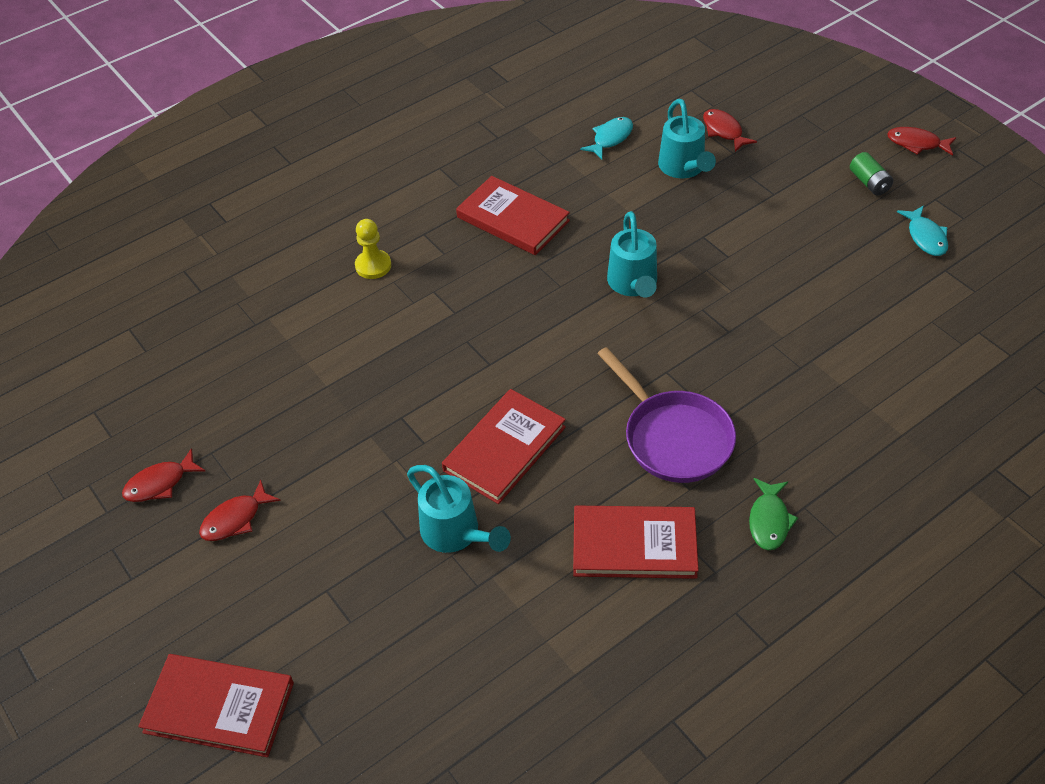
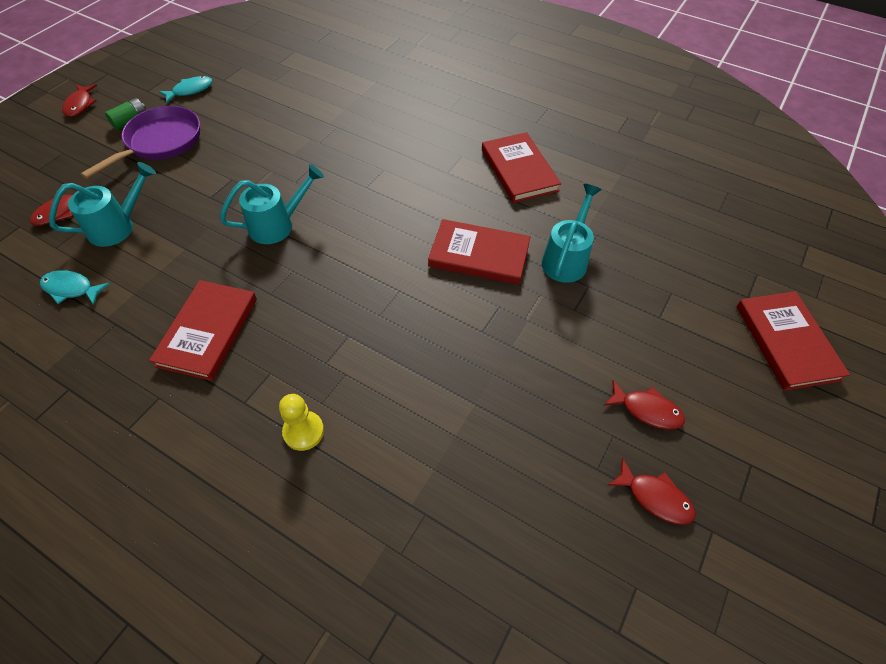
camera: 115 degrees left, 5 degrees up
purple pan [597,347,736,483] -> purple pan moved to [81,106,200,179]
green fish [749,478,798,550] -> none

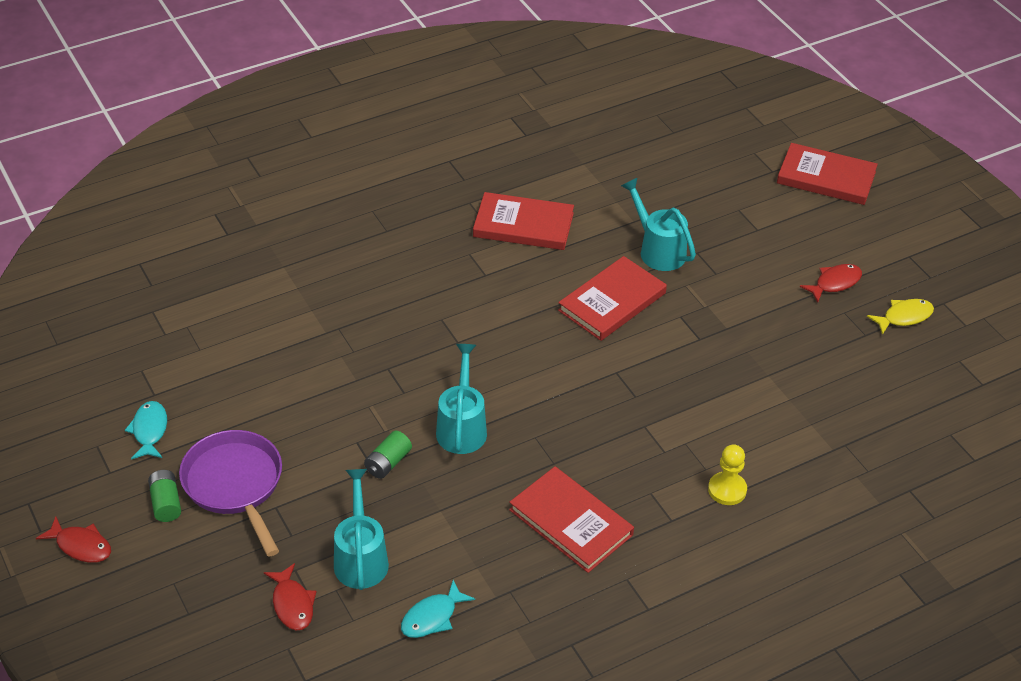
camera: 60 degrees left, 10 degrees down
red fish [608,458,696,525] -> yellow fish [867,299,934,335]
none -> green battery [364,431,412,479]

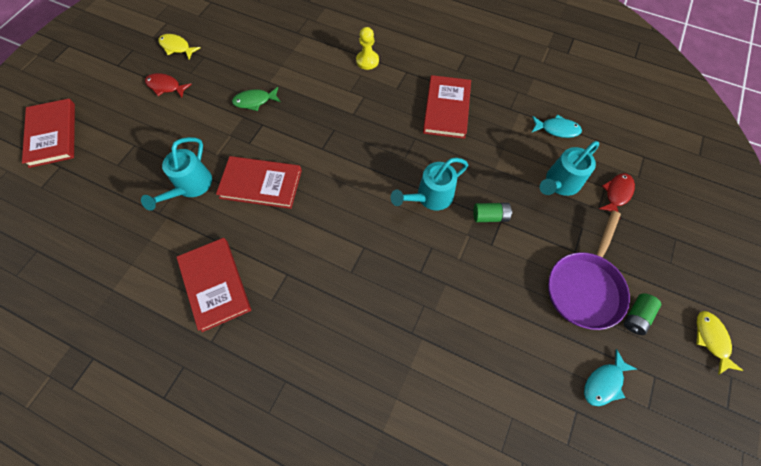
camera: 125 degrees left, 20 degrees up
red fish [36,517,111,563] -> yellow fish [697,311,743,375]
none -> green fish [232,87,281,111]

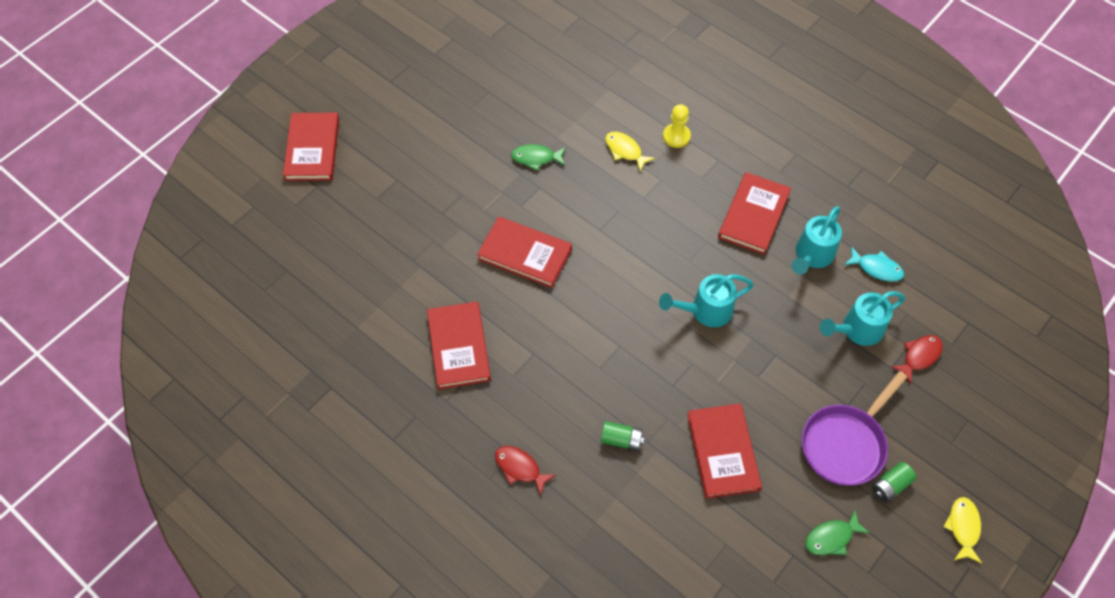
camera: 15 degrees right, 5 degrees down
turquoise watering can [141,137,212,211] -> turquoise watering can moved to [792,206,842,275]
red fish [145,73,192,98] -> red fish moved to [495,446,556,495]
yellow fish [158,34,201,59] -> yellow fish moved to [605,131,655,171]
green battery [473,203,512,222] -> green battery moved to [601,421,644,451]
turquoise fish [584,349,637,406] -> green fish [805,510,870,555]
none -> red book [687,403,762,499]

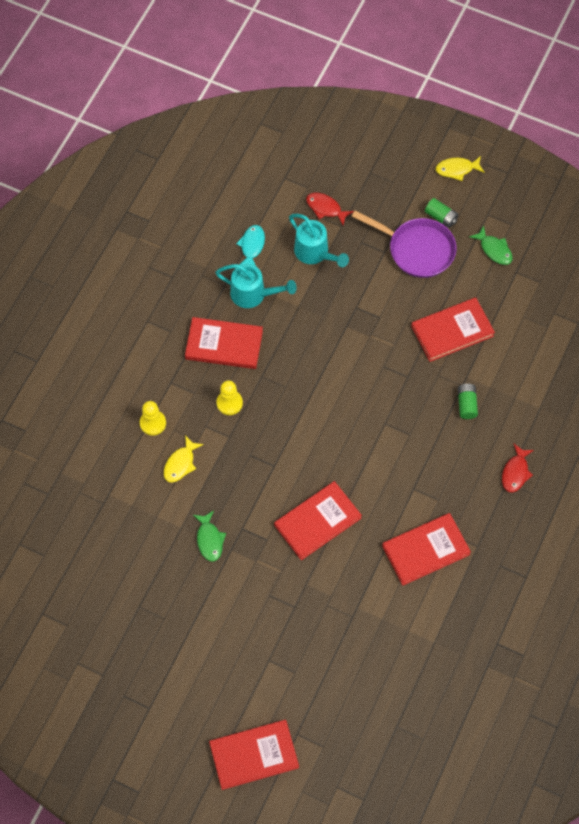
camera: 105 degrees left, 5 degrees up
red book [477,216,572,288] -> red book turned 45 degrees clockwise [274,481,362,560]
turquoise watering can [659,274,754,327] -> none
none -> yellow pawn [216,380,243,415]

